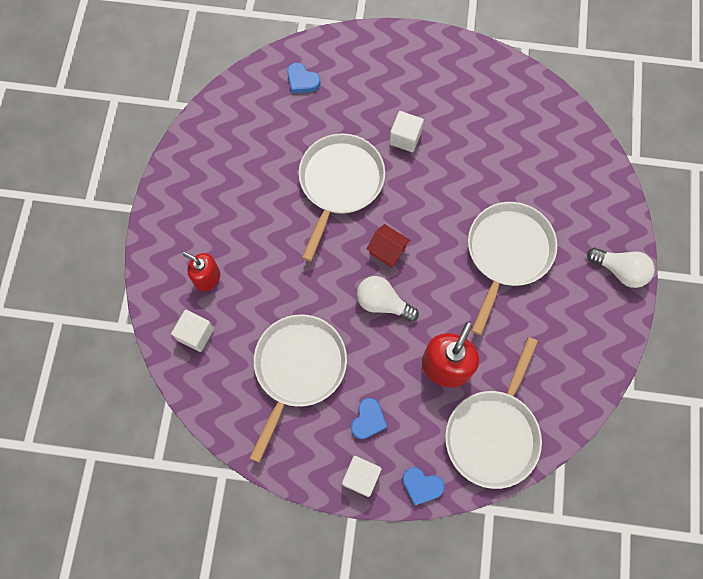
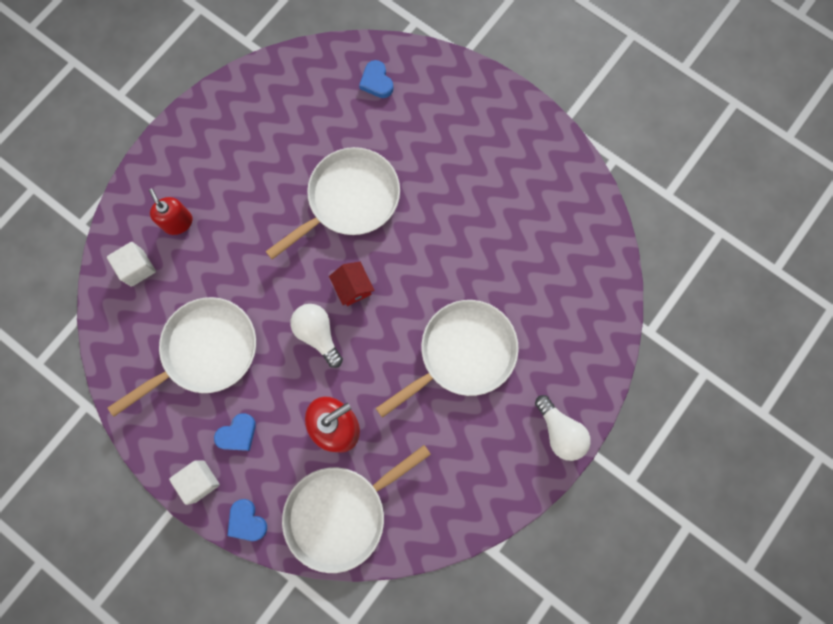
camera: 30 degrees right, 5 degrees up
white cube [389,111,424,152] -> none

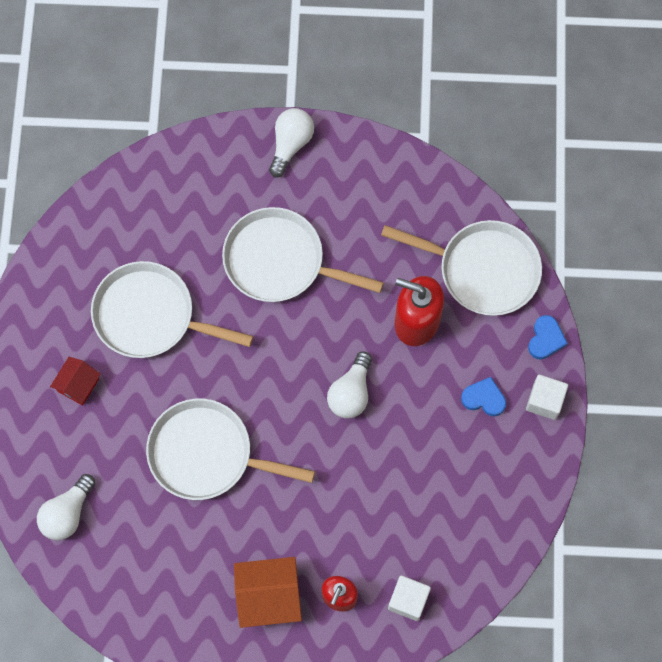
camera: 125 degrees left, 5 degrees down
white pan [108,297,256,417] -> white pan moved to [91,261,253,358]
red house [329,262,375,306] -> red house moved to [50,357,101,406]
blue heart [359,60,393,98] -> white light bulb [37,474,95,540]
none -> orange house [234,557,302,628]

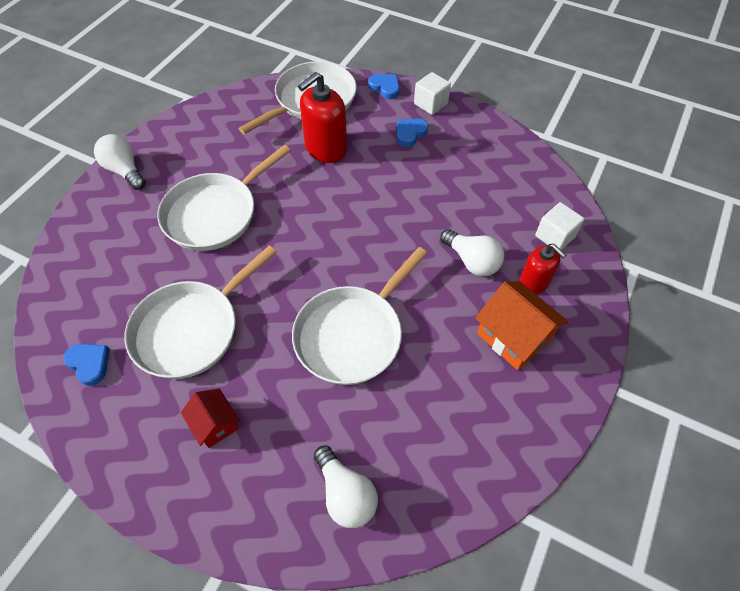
camera: 65 degrees left, 15 degrees down
orange house [234,557,302,628] -> orange house turned 60 degrees counterclockwise [475,281,568,370]
white light bulb [327,351,372,418] -> white light bulb moved to [440,229,504,276]
none -> blue heart [63,344,110,386]

